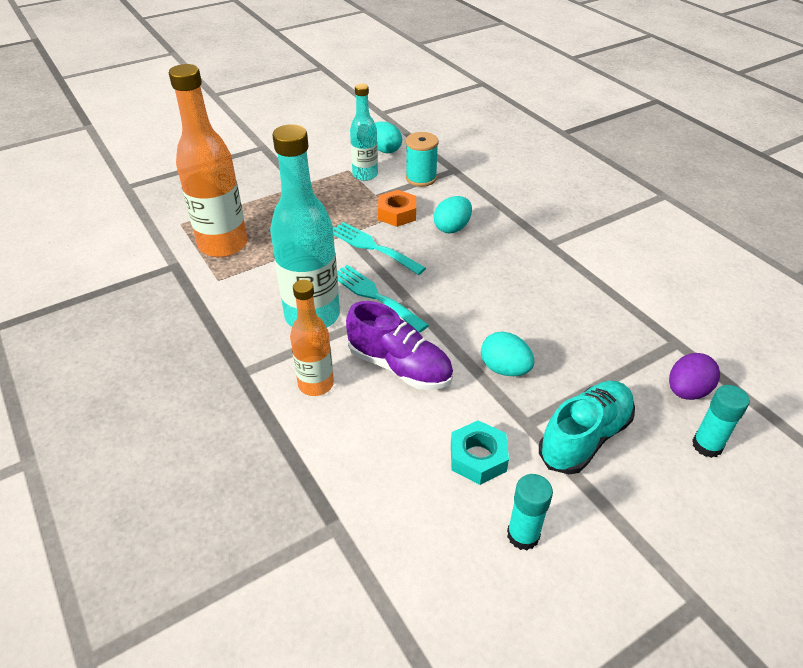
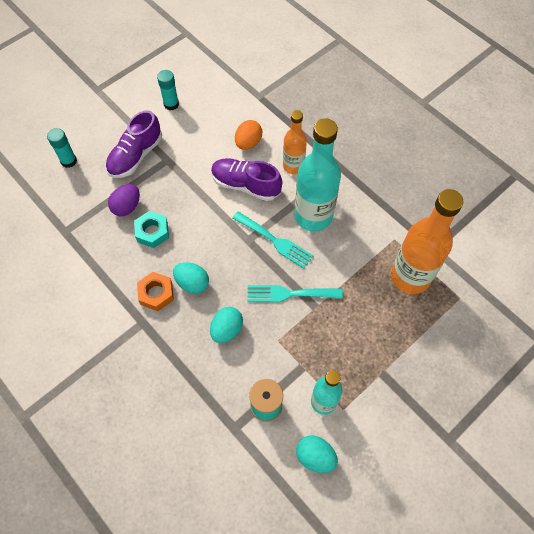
camera: 170 degrees right, 20 degrees up
turquoise fork [333,222,426,275] -> turquoise fork turned 150 degrees clockwise [248,285,343,302]
orange nut [378,190,416,227] -> orange nut moved to [137,272,174,311]
turquoise nut [451,420,509,485] -> turquoise nut moved to [134,211,169,248]
turquoise egg [481,332,534,376] -> turquoise egg moved to [173,262,209,294]
turquoise shoe [539,381,635,474] -> purple shoe [106,110,162,178]
purple egg [669,353,720,400] -> purple egg moved to [108,184,140,216]
none -> orange egg [235,120,262,150]

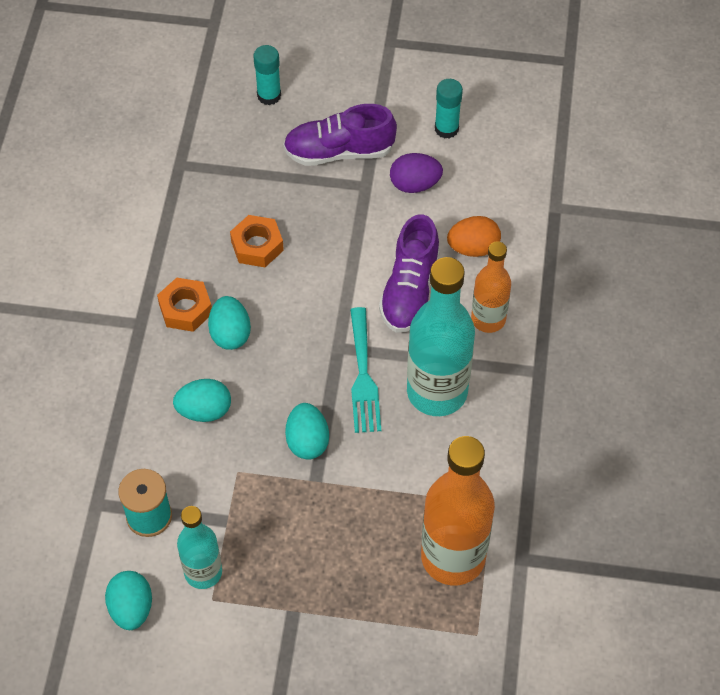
camera: 50 degrees right, 5 degrees down
purple egg [108,184,140,216] -> purple egg moved to [390,153,443,193]
turquoise nut [134,211,169,248] -> orange nut [230,215,284,267]
purple shoe [211,158,282,201] -> purple shoe turned 150 degrees counterclockwise [379,214,440,333]
turquoise fork [248,285,343,302] -> turquoise egg [285,403,329,460]

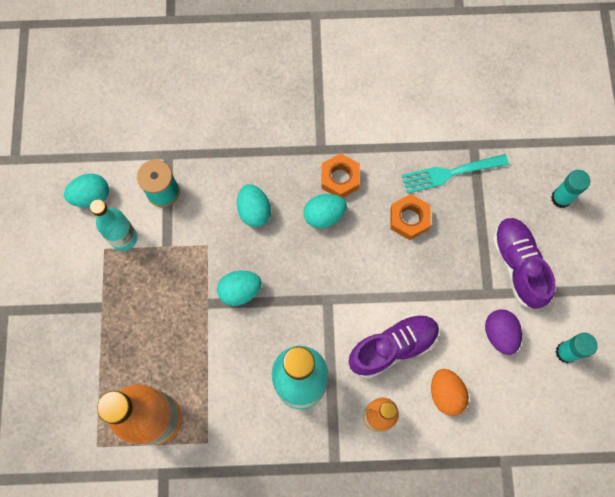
camera: 80 degrees right, 15 degrees up
turquoise fork [350,307,381,433] -> turquoise fork moved to [402,154,509,193]
purple shoe [379,214,440,333] -> purple shoe turned 150 degrees clockwise [349,313,439,378]

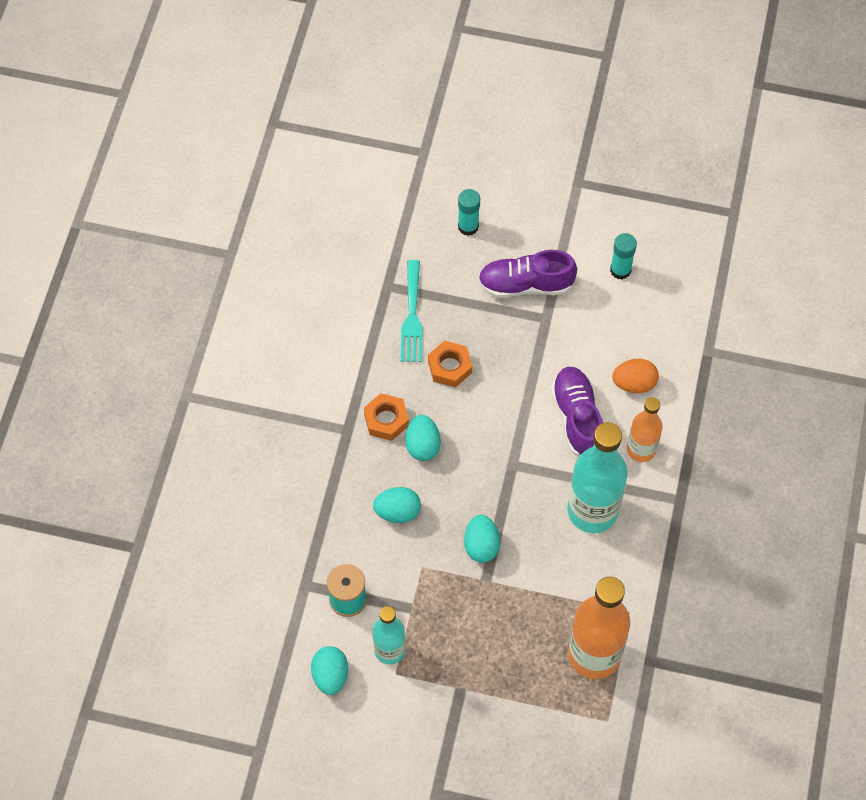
camera: 75 degrees left, 10 degrees down
purple egg [485,309,522,355] -> none

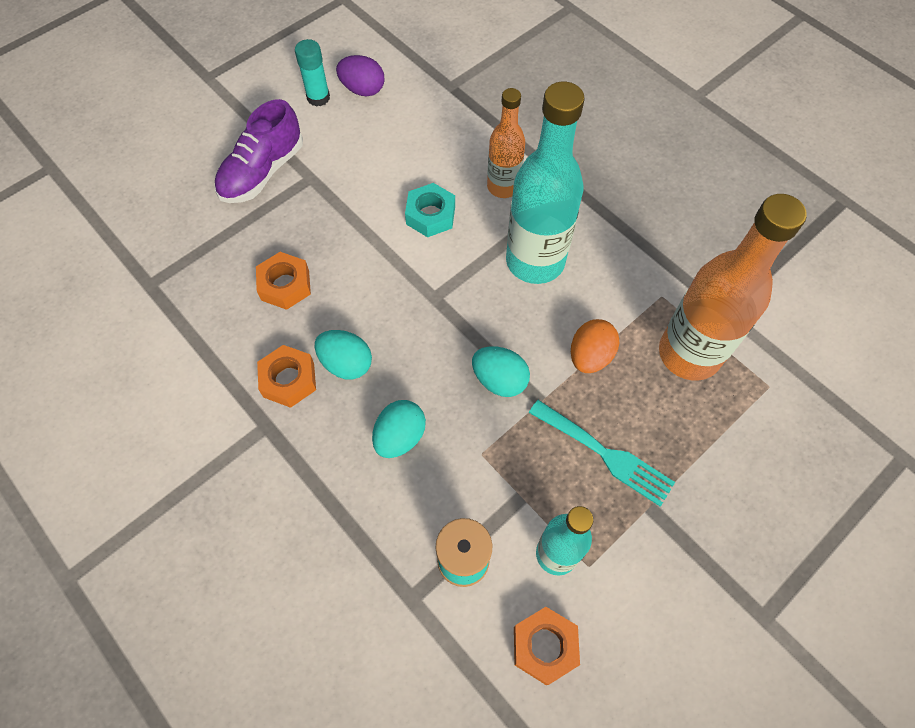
camera: 55 degrees left, 0 degrees up
turquoise egg [311,646,348,695] -> orange nut [514,607,580,685]
turquoise fork [401,260,423,362] -> turquoise fork moved to [529,400,675,507]
turquoise glue stick [458,189,480,236] -> none
purple shoe [551,367,603,456] -> turquoise nut [405,183,455,237]
orange egg [612,359,659,393] -> orange egg moved to [571,319,619,373]
none -> purple egg [336,55,384,96]

